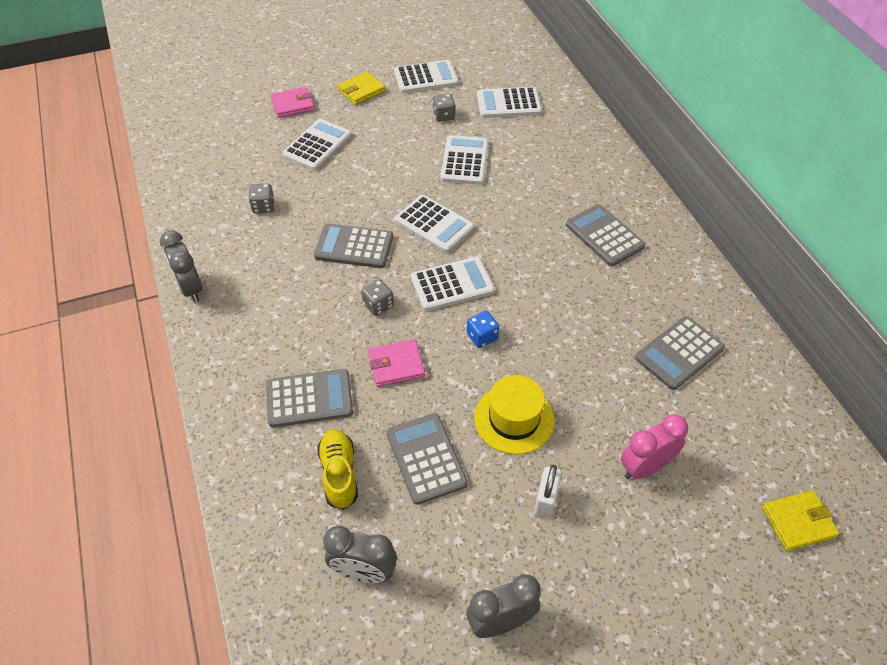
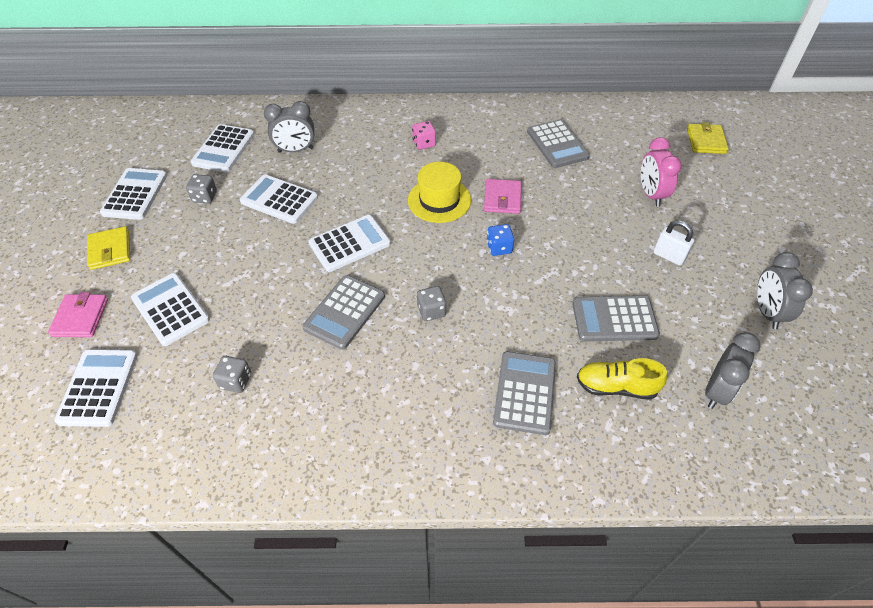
camera: 70 degrees left, 0 degrees up
grey clock [160,230,203,303] -> grey clock moved to [264,101,315,153]
pink wallet [368,339,425,387] -> pink wallet moved to [484,179,521,214]
white calculator [411,257,495,311] -> white calculator moved to [54,349,138,427]
yellow hat [474,375,555,454] -> yellow hat moved to [408,162,471,223]
grey calculator [566,204,645,266] -> pink dice [412,121,436,150]

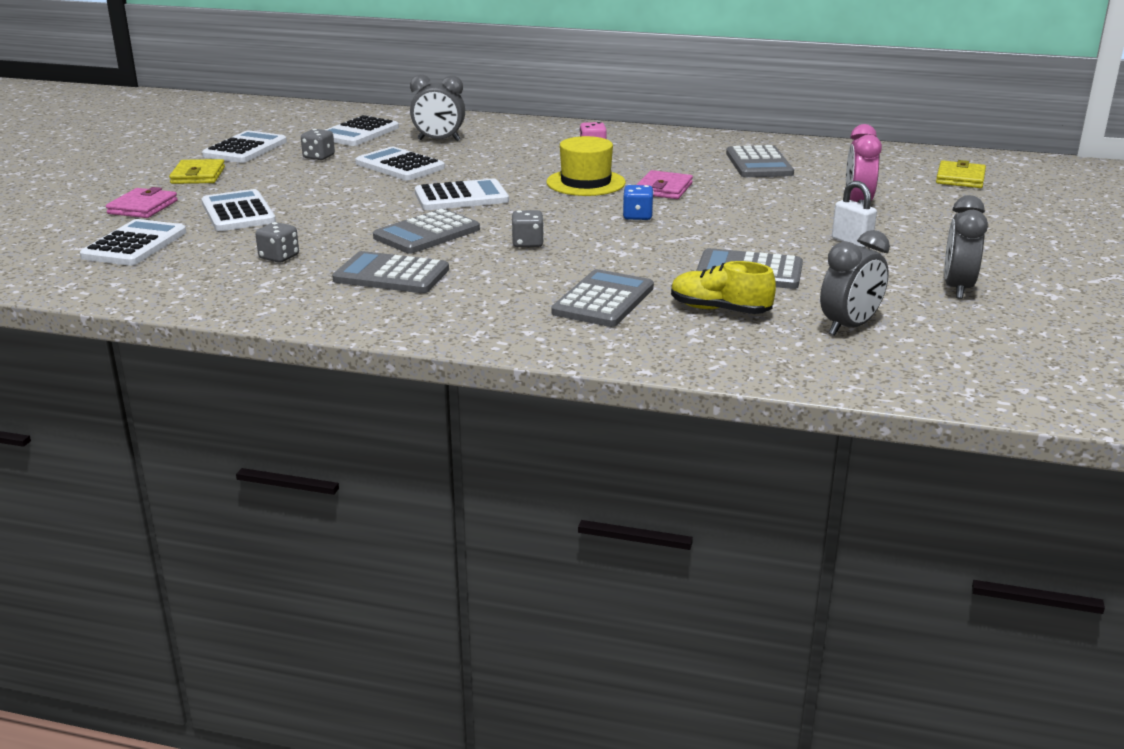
camera: 15 degrees right, 25 degrees down
none -> grey calculator [332,251,449,293]

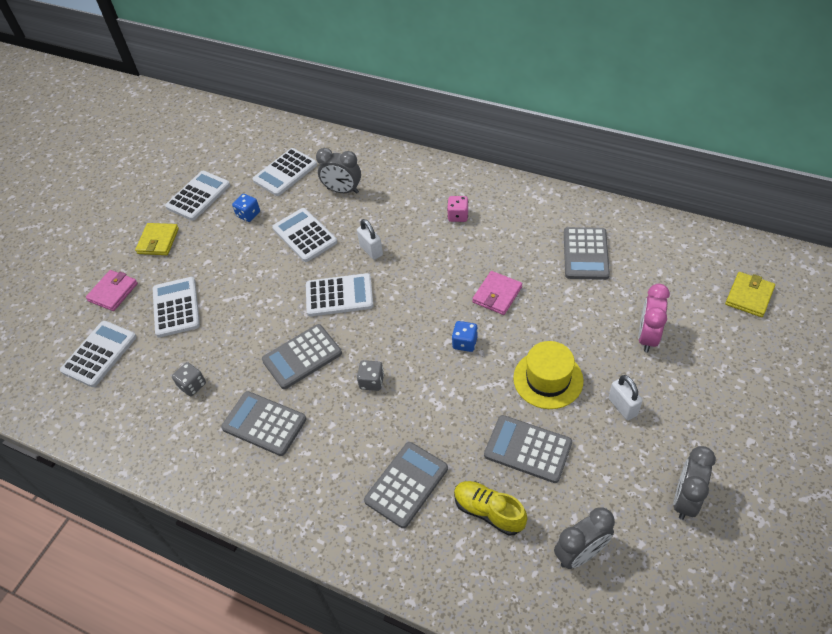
camera: 15 degrees right, 25 degrees up
grey dice [301,129,335,160] -> blue dice [232,194,260,222]
yellow hat [546,136,626,196] -> yellow hat moved to [513,341,584,409]
none -> white padlock [357,219,383,260]

